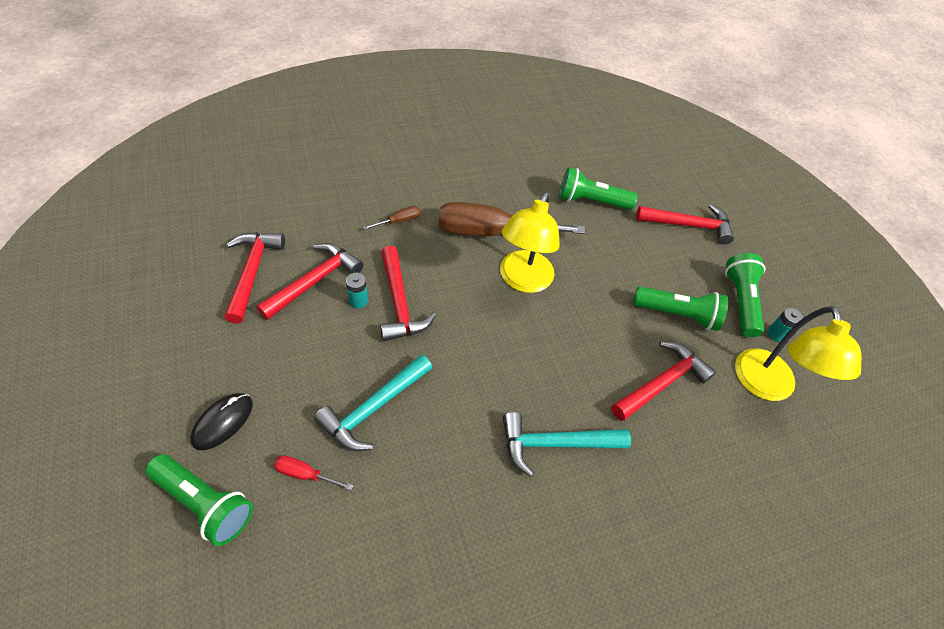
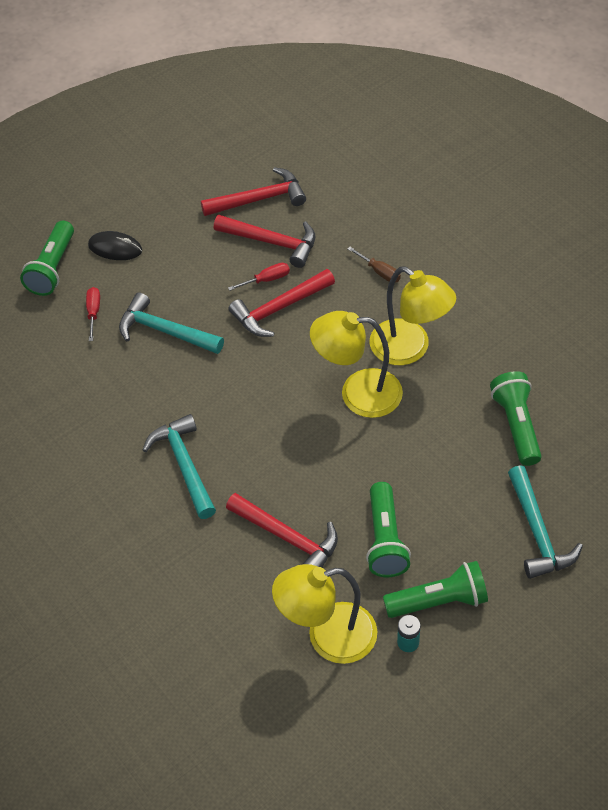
camera: 80 degrees right, 0 degrees up
turquoise battery [346,273,368,308] -> red screwdriver [228,263,290,291]
brown screwdriver [439,202,585,236] -> yellow lamp [370,266,456,365]
red hammer [636,204,734,245] -> turquoise hammer [508,465,583,579]

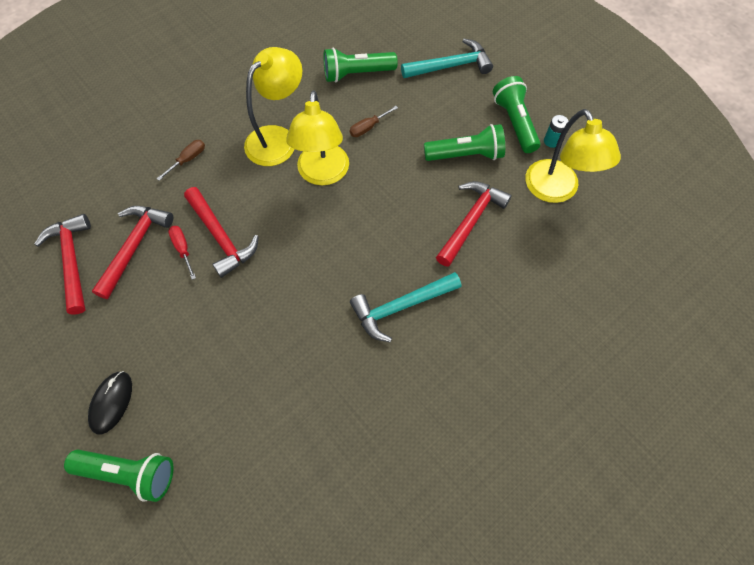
camera: 95 degrees left, 10 degrees up
red screwdriver [86,287,100,341] -> none
turquoise hammer [119,292,224,354] -> none
none -> brown screwdriver [350,106,398,137]

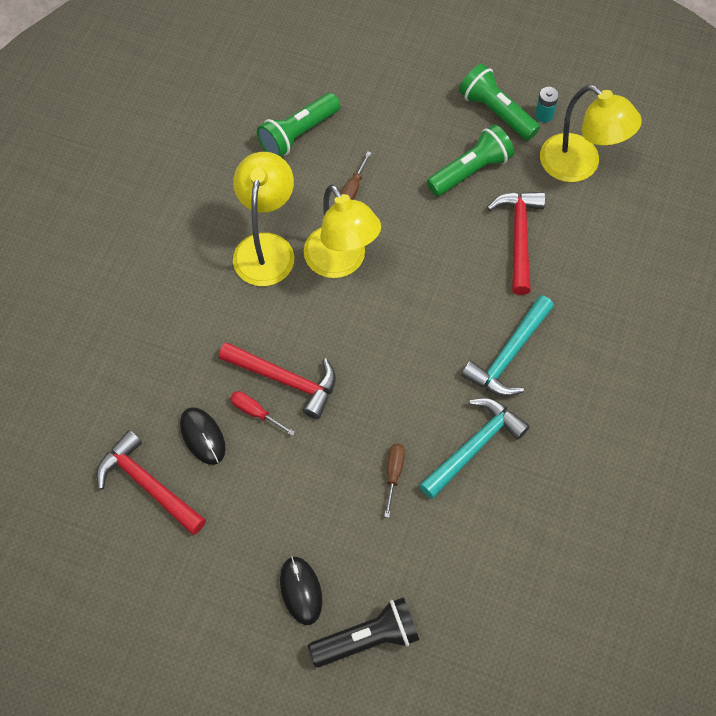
camera: 30 degrees left, 0 degrees up
green flashlight [64,449,174,502] -> black flashlight [308,597,419,667]
red hammer [92,206,173,299] -> black mouse [180,407,225,465]
brown screwdriver [156,140,205,181] -> brown screwdriver moved to [384,444,405,518]
turquoise hammer [401,38,493,78] -> turquoise hammer moved to [419,398,530,499]

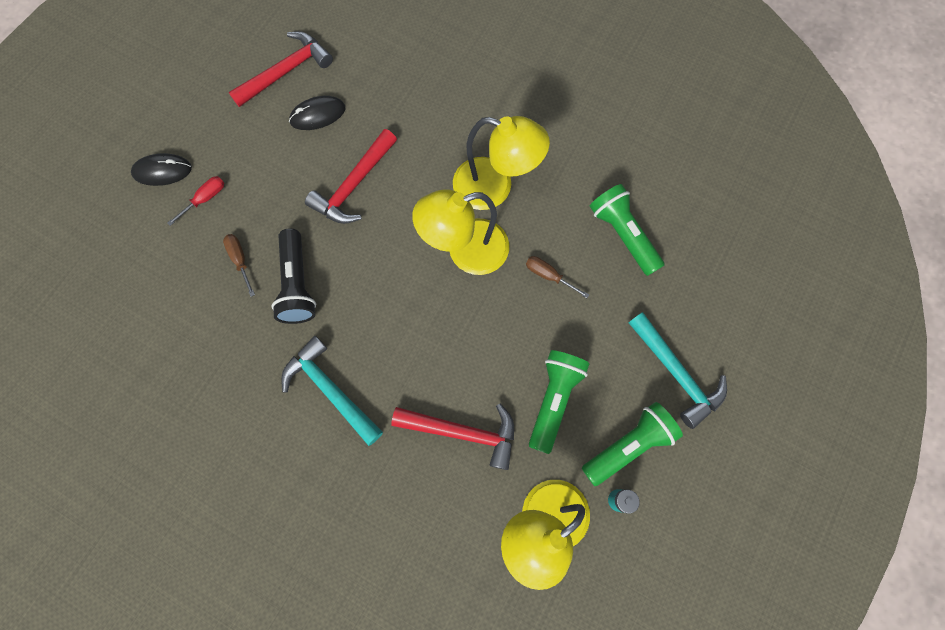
camera: 100 degrees right, 10 degrees up
red screwdriver [230,391,295,436] -> red screwdriver moved to [167,176,224,226]
black flashlight [308,597,419,667] -> black flashlight moved to [272,228,316,324]
brown screwdriver [384,444,405,518] -> brown screwdriver turned 135 degrees counterclockwise [223,234,255,297]
turquoise hammer [419,398,530,499] -> turquoise hammer moved to [629,312,727,429]
green flashlight [427,125,514,196] -> green flashlight turned 135 degrees counterclockwise [529,350,590,454]

